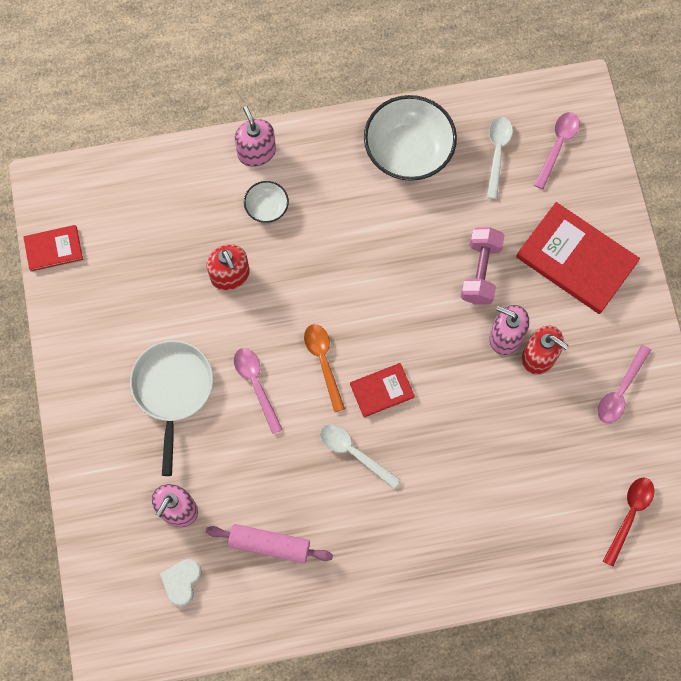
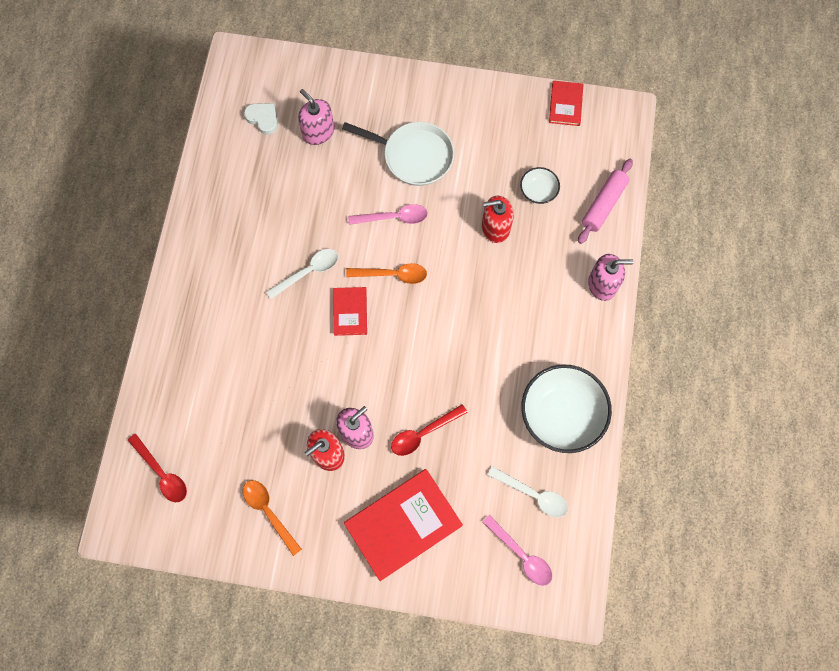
camera: 110 degrees right, 0 degrees up
pink rolling pin [206,524,333,563] -> pink rolling pin moved to [578,159,633,244]
white bowl [244,181,289,223] -> white bowl moved to [520,167,560,204]
pink dumbbell [461,227,505,305] -> red spoon [391,404,468,456]
pink spoon [597,345,651,424] -> orange spoon [243,480,302,556]

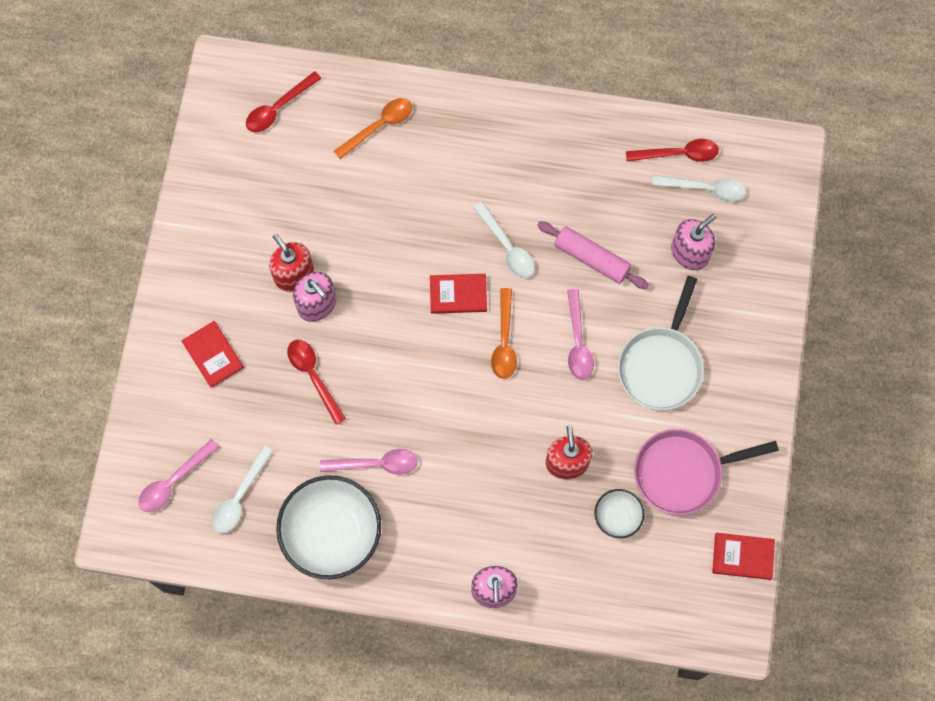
camera: 90 degrees right, 0 degrees up
orange spoon [243,480,302,556] -> orange spoon moved to [334,98,412,159]
white heart [244,103,278,135] -> white spoon [652,175,746,202]
red book [344,469,463,581] -> red book [181,321,244,388], size x0.53
pink rolling pin [578,159,633,244] -> pink rolling pin moved to [537,221,648,289]
none -> pink spoon [320,449,418,475]
none -> red spoon [626,139,719,162]
none -> pink pan [634,429,779,515]

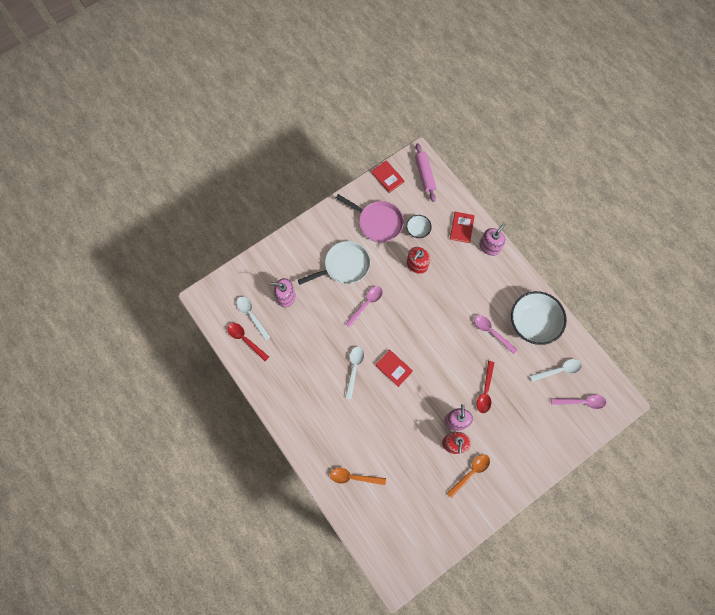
camera: 135 degrees left, 0 degrees up
red book [181,321,244,388] -> red book moved to [450,212,475,243]
red spoon [246,71,322,132] -> none
orange spoon [491,288,517,379] -> orange spoon moved to [447,454,490,498]
pink rolling pin [537,221,648,289] -> pink rolling pin moved to [415,143,436,202]

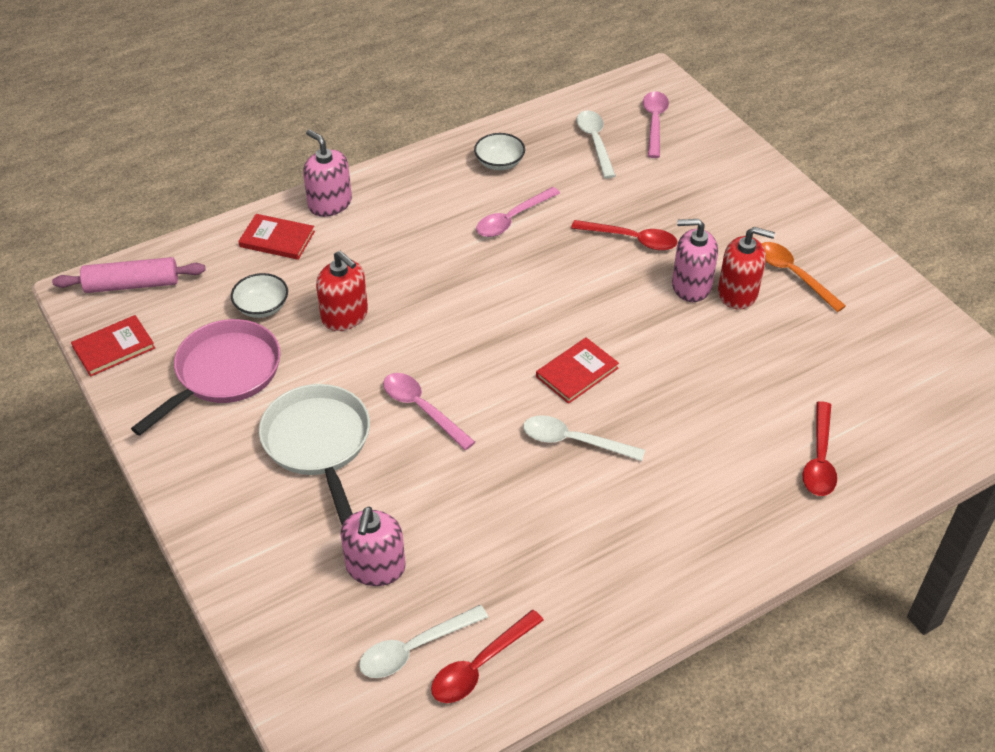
camera: 85 degrees left, 25 degrees down
orange spoon [330,468,386,485] -> red spoon [803,401,837,496]
white bowl [511,291,567,345] -> white bowl [474,133,525,170], size x0.48

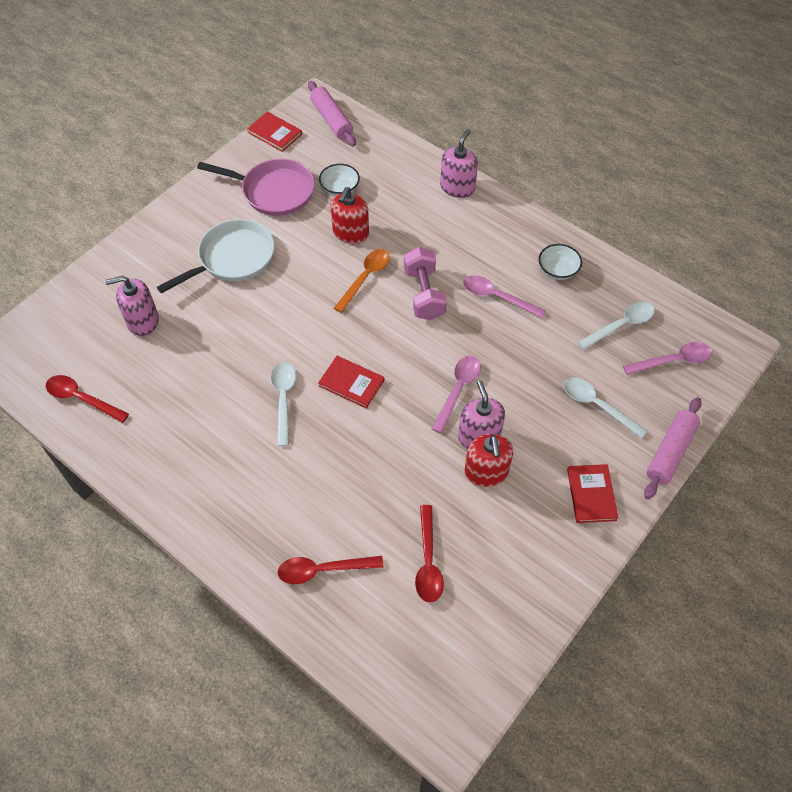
camera: 70 degrees right, 10 degrees up
red book [238,214,315,260] -> red book moved to [567,464,618,523]
white spoon [359,605,488,678] -> white spoon moved to [564,377,648,438]
pink spoon [383,373,475,450] -> pink spoon moved to [432,356,481,433]
red spoon [571,220,677,251] -> red spoon moved to [415,505,444,603]
orange spoon [761,242,846,312] -> orange spoon moved to [334,249,390,313]
none -> pink dumbbell [404,247,447,320]
none -> pink rolling pin [644,397,702,500]

